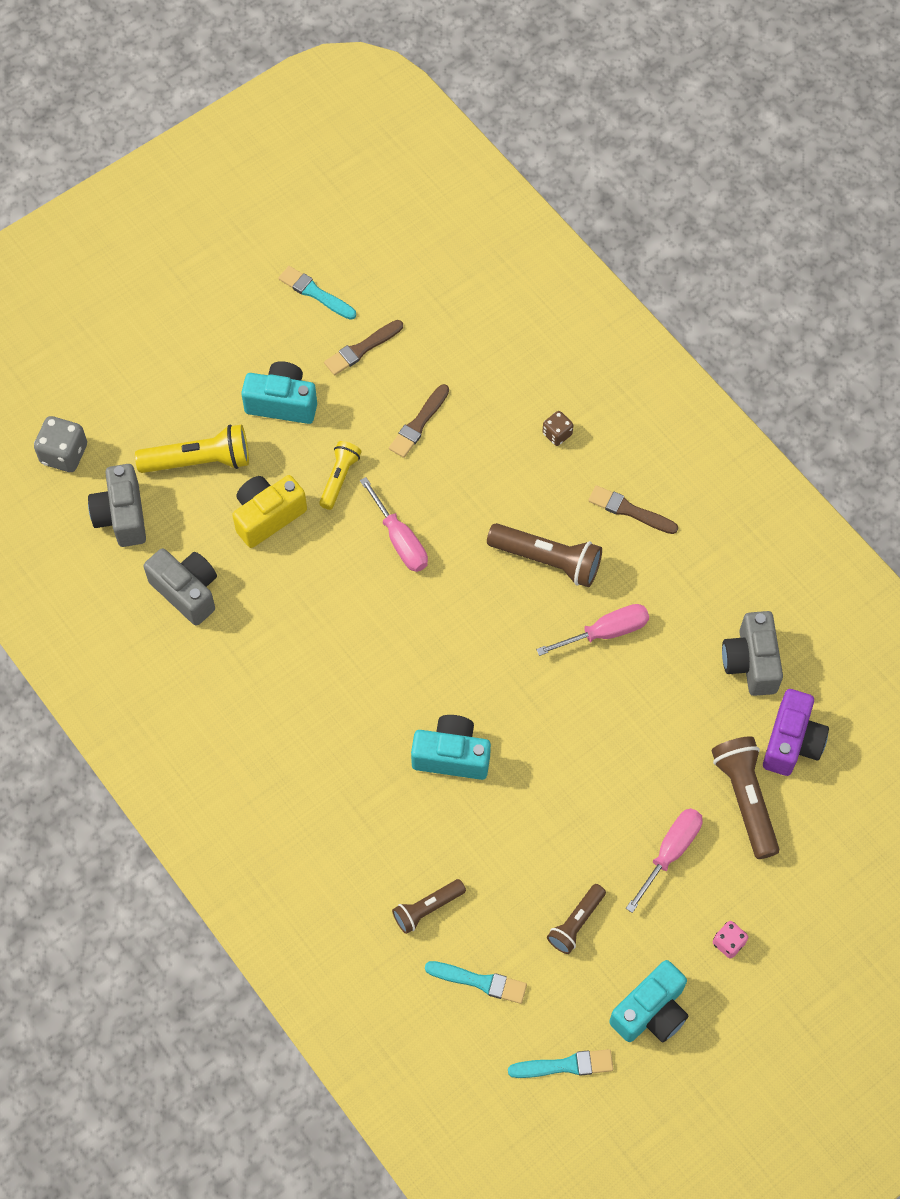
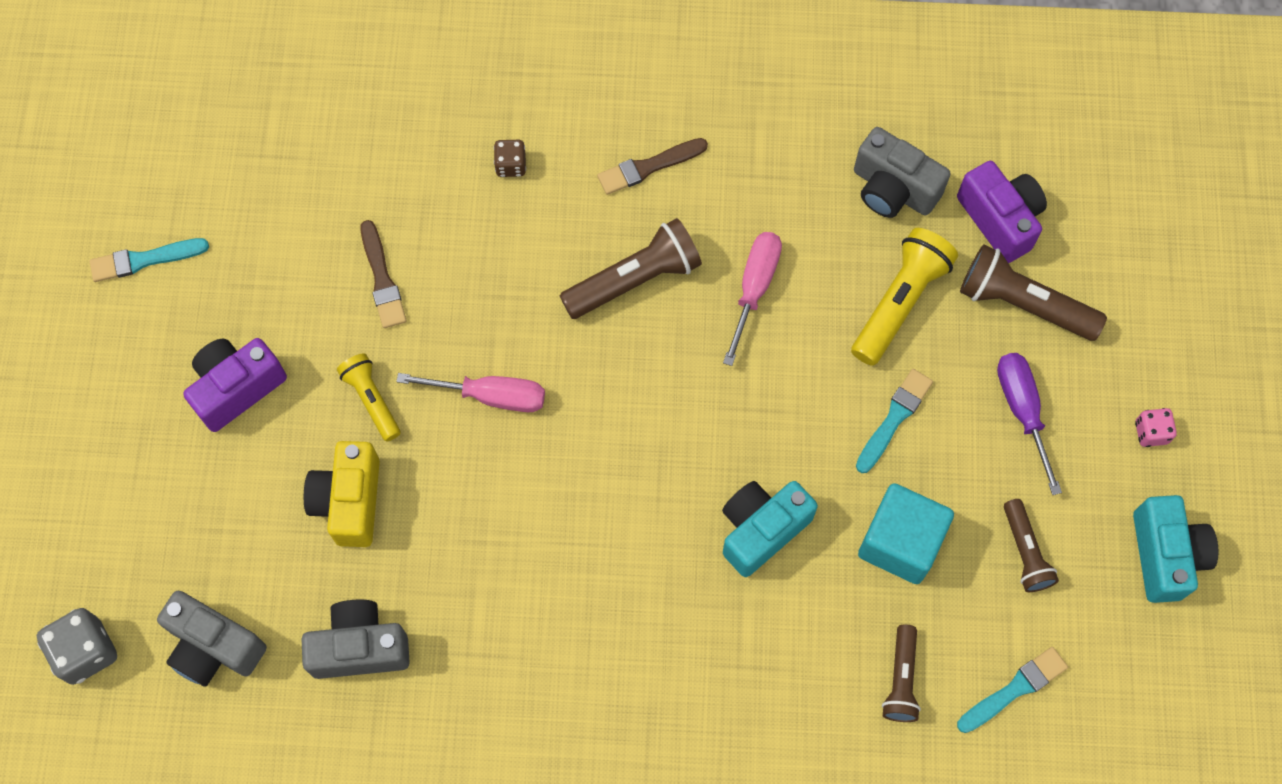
camera: 50 degrees left, 5 degrees up
yellow flashlight [135,424,249,473] -> yellow flashlight moved to [851,228,958,366]
turquoise camera [241,361,317,424] -> purple camera [183,338,287,432]
brown brush [324,320,403,375] -> none
turquoise brush [508,1049,613,1078] -> turquoise brush moved to [856,369,933,473]
pink screwdriver [626,808,703,913] -> purple screwdriver [997,353,1062,495]
none -> turquoise cube [858,483,954,584]

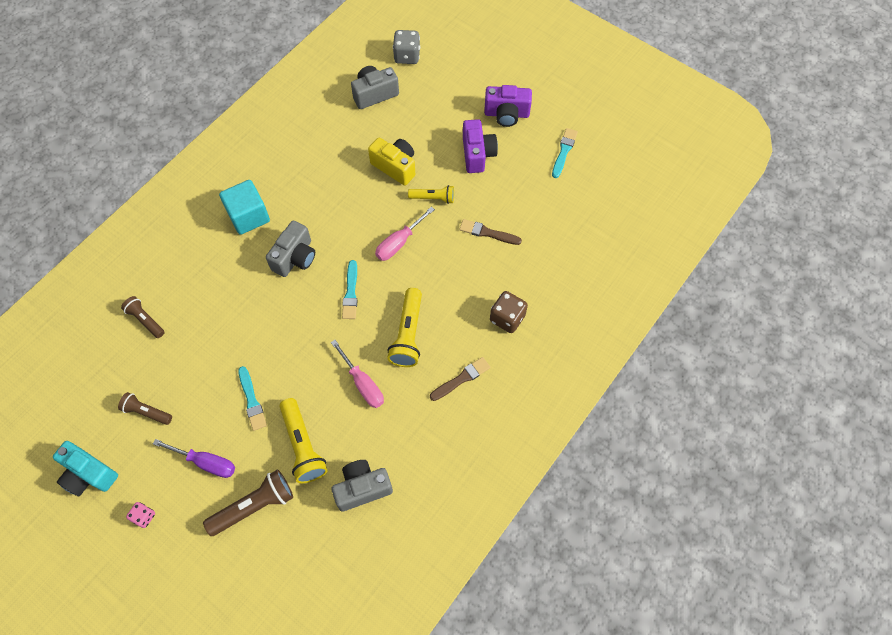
camera: 125 degrees right, 5 degrees down
grey camera [301,600,410,679] -> grey camera moved to [266,221,315,277]
brown dice [494,140,526,177] -> brown dice [490,291,528,333], size x1.70
brown flashlight [560,218,702,319] -> yellow flashlight [387,288,422,367]
brown brush [597,138,708,195] -> brown brush turned 45 degrees clockwise [430,357,490,401]
turquoise camera [722,481,818,577] -> none
turquoise cube [858,483,954,584] -> turquoise cube moved to [219,180,270,235]
purple camera [957,161,1047,263] -> purple camera moved to [484,85,532,127]
turquoise brush [957,647,1068,733] -> turquoise brush moved to [342,260,358,319]

